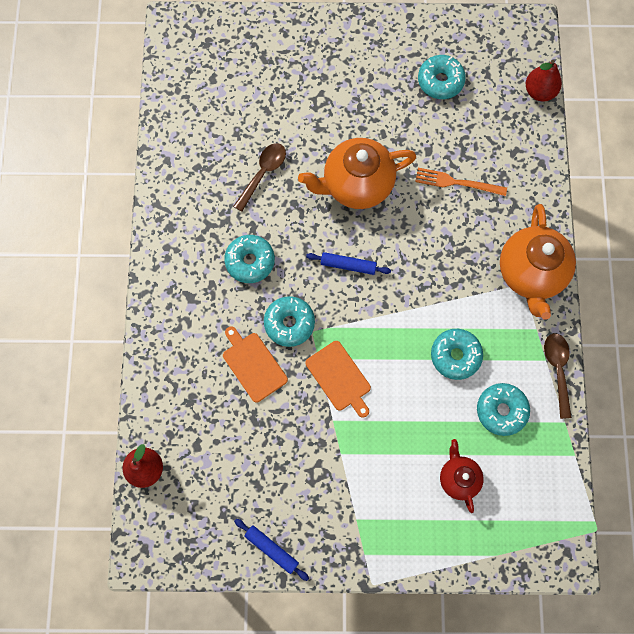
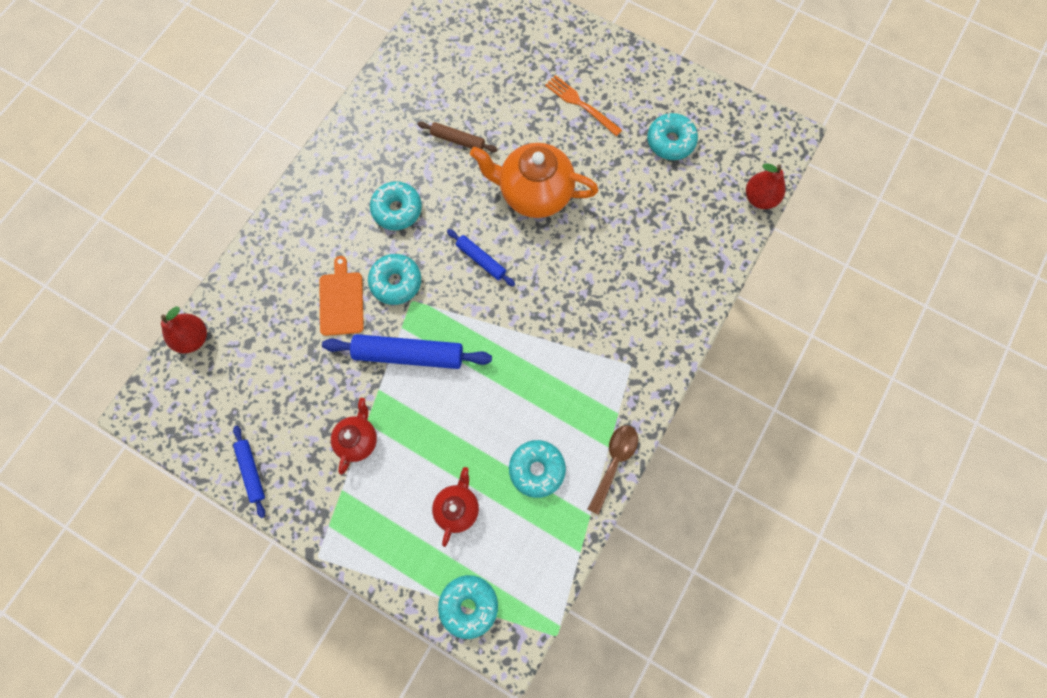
camera: 30 degrees right, 0 degrees up
brown spoon [233,143,286,212] -> brown rolling pin [418,122,498,152]
orange cutting board [305,341,371,418] -> blue rolling pin [322,334,492,369]
orange fork [415,168,507,196] -> orange fork moved to [545,75,622,136]
turquoise donut [431,329,483,380] -> turquoise donut moved to [438,575,498,639]
orange teapot [500,204,576,320] -> none
none -> red teapot [331,398,377,475]

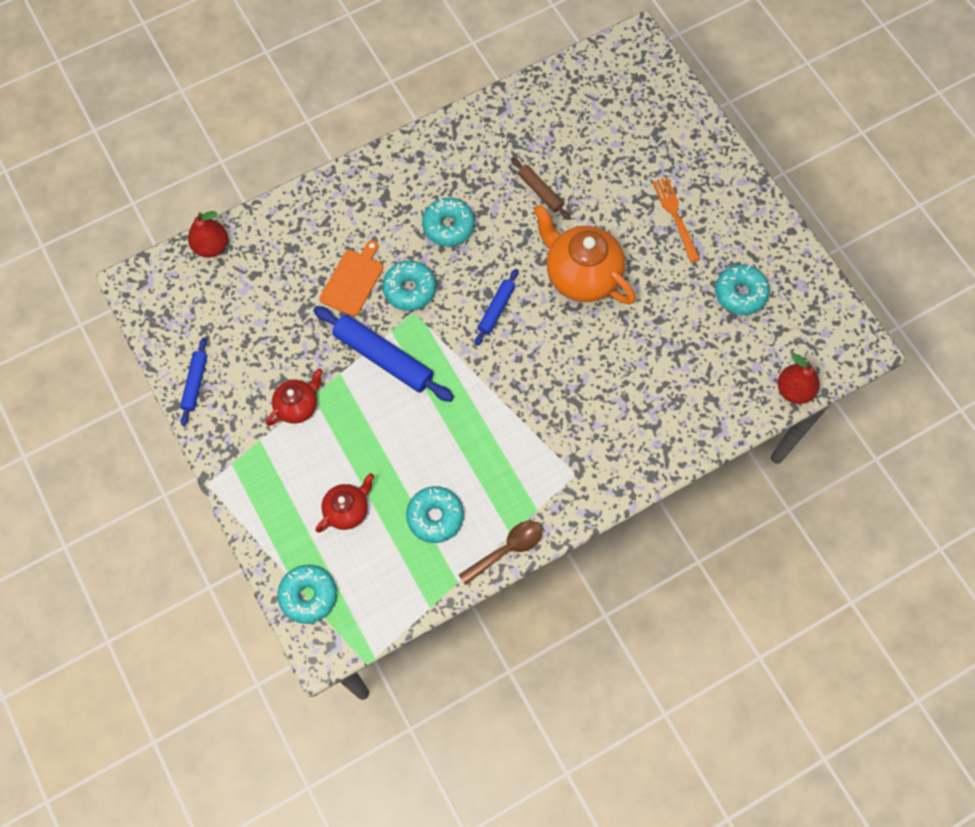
camera: 30 degrees right, 5 degrees down
blue rolling pin [447,229,515,287] -> blue rolling pin turned 45 degrees clockwise [475,269,518,346]

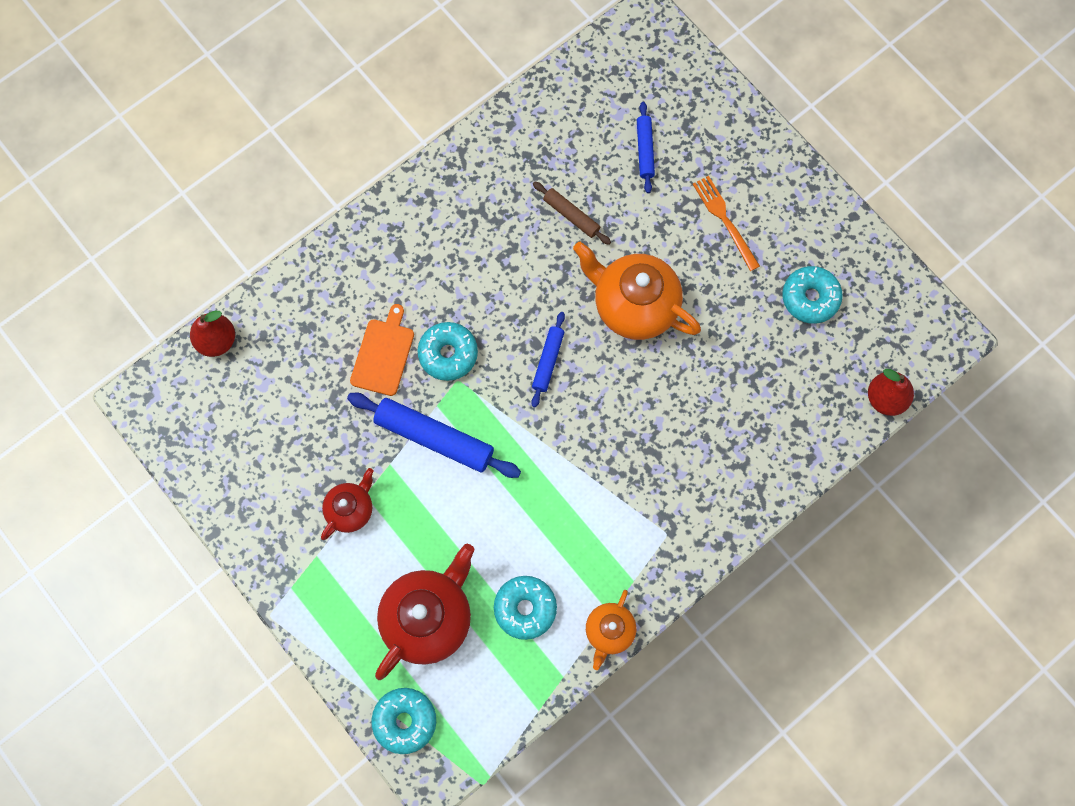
camera: 10 degrees left, 5 degrees up
blue rolling pin [180,338,207,426] -> blue rolling pin moved to [637,102,655,193]
red teapot [316,473,374,532] -> red teapot [375,544,474,680], size x1.81
turquoise donut [422,198,475,246] -> none
brown spoon [459,521,543,585] -> orange teapot [586,590,637,670]

